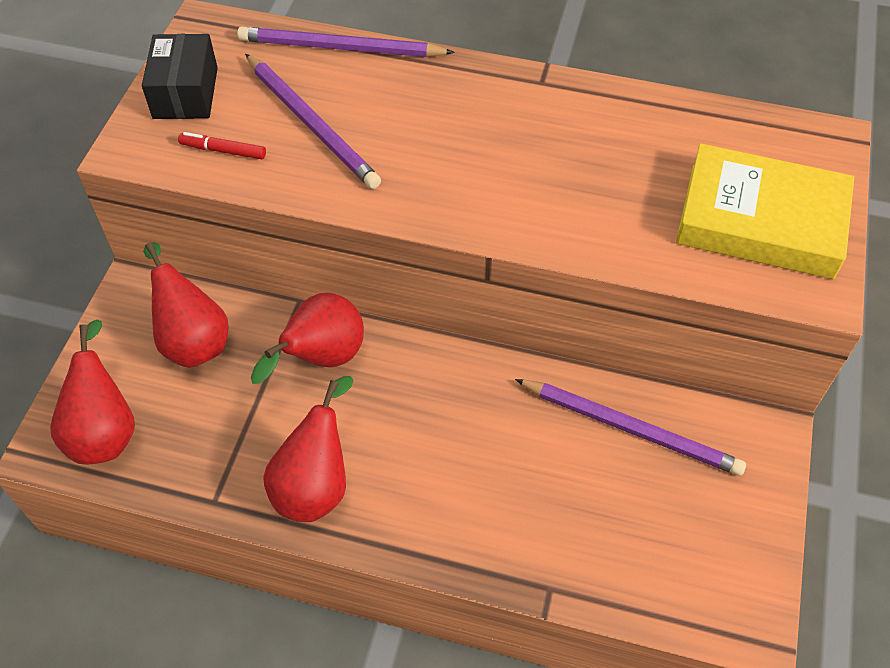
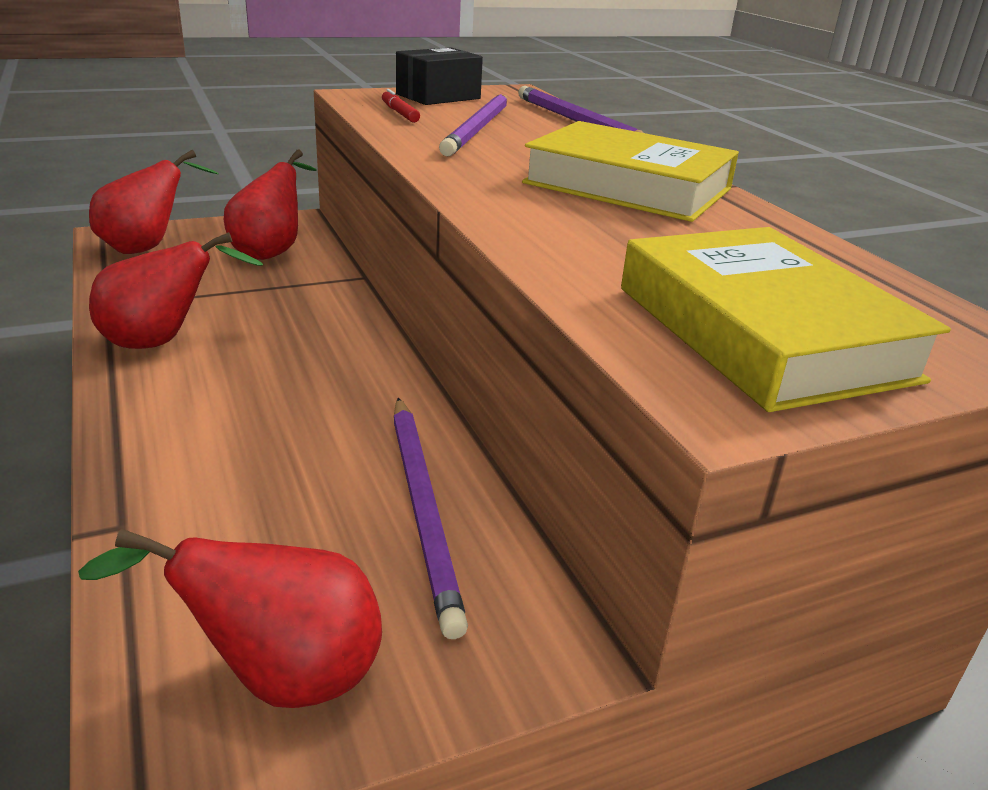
camera: 50 degrees right, 25 degrees down
red pear [251,292,364,384] -> red pear moved to [78,529,382,708]
none -> yellow book [522,121,739,222]

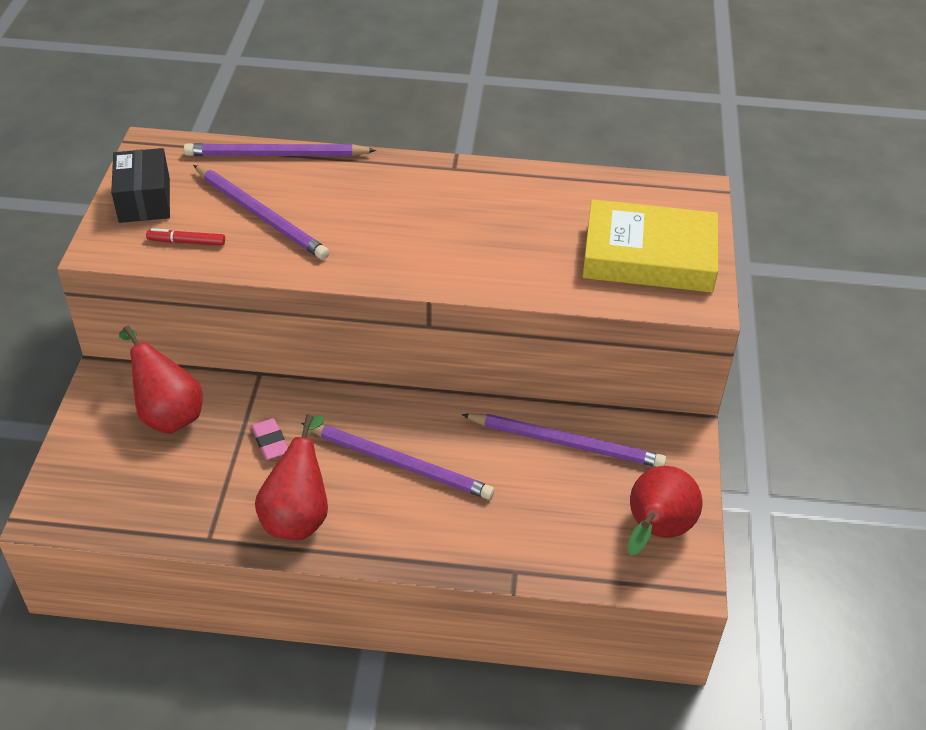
camera: 60 degrees left, 15 degrees up
red pear [89,150,219,254] -> none
yellow book [522,121,739,222] -> none
none -> pink eraser [251,418,288,460]
none -> purple pencil [301,423,494,499]

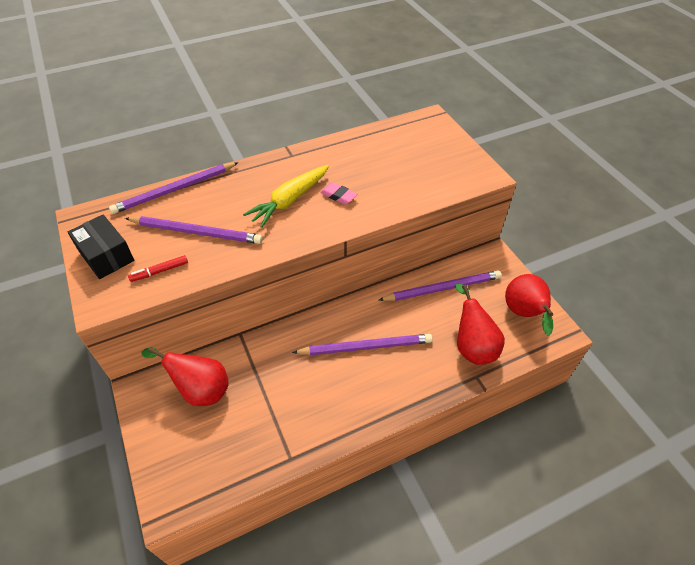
camera: 30 degrees left, 5 degrees up
pink eraser [251,418,288,460] -> pink eraser moved to [320,182,357,205]
red pear [255,414,328,540] -> red pear moved to [455,284,505,365]
yellow book [582,199,718,292] -> none
none -> yellow carrot [243,165,329,228]

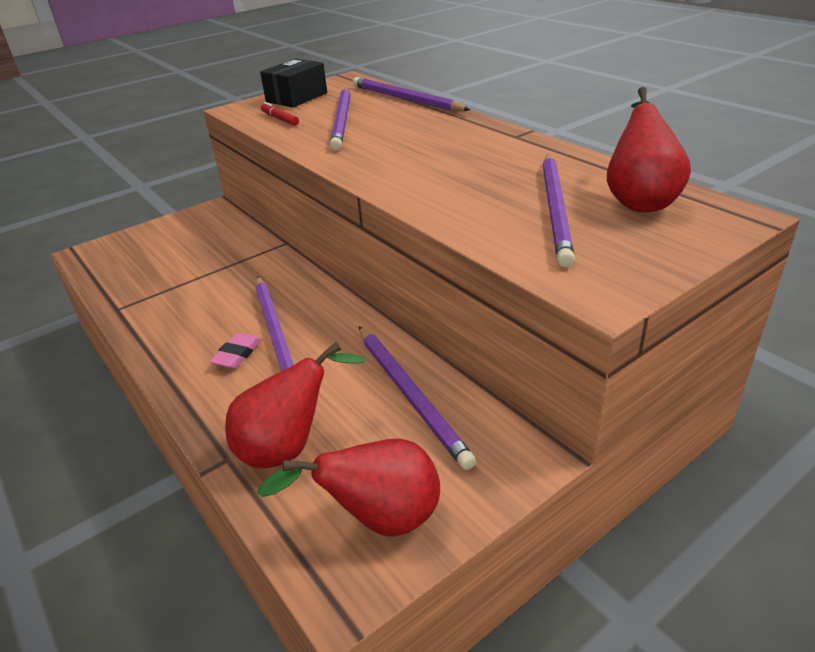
camera: 80 degrees right, 15 degrees down
red pear [141,347,229,406] -> red pear moved to [607,87,691,212]
yellow carrot [243,165,329,228] -> none
pink eraser [320,182,357,205] -> pink eraser moved to [210,333,262,369]
none -> purple pencil [543,154,575,267]

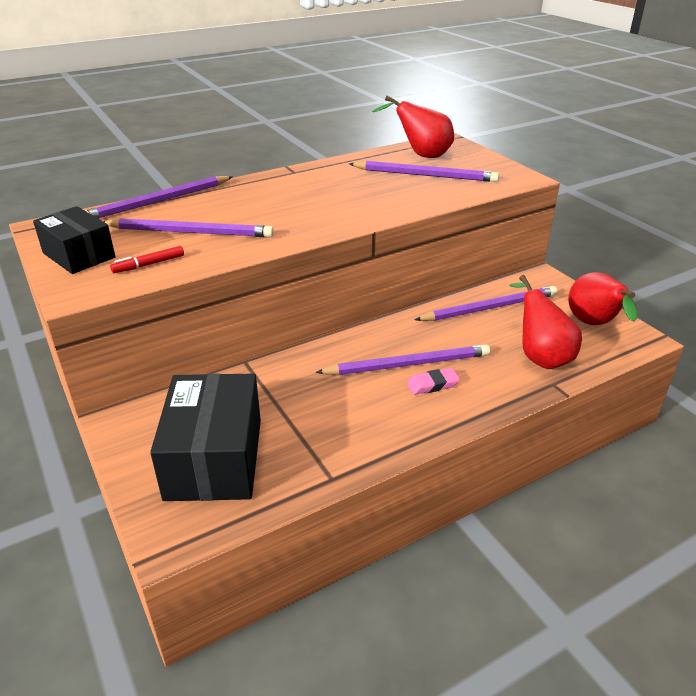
camera: 85 degrees left, 0 degrees up
pink eraser [210,333,262,369] -> pink eraser turned 45 degrees counterclockwise [407,368,460,395]
none -> black box [150,373,261,501]

